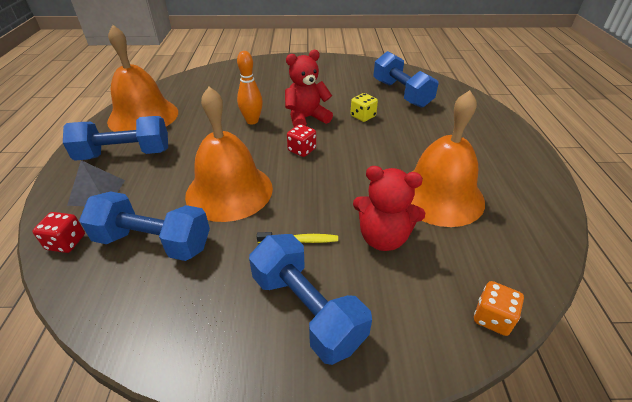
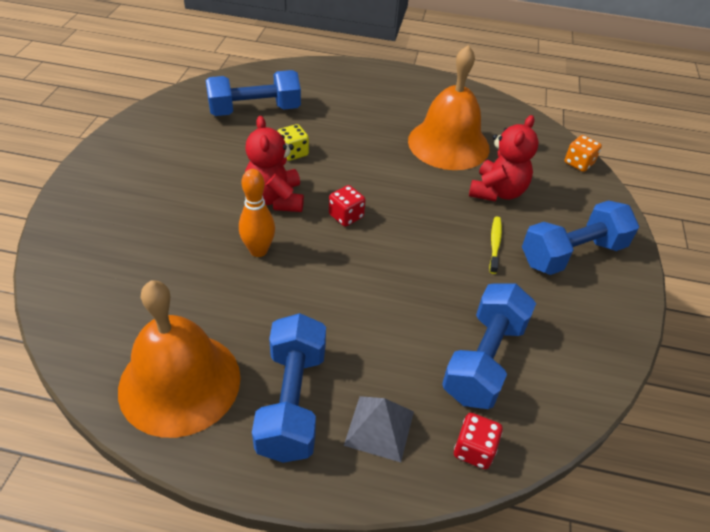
camera: 80 degrees left, 5 degrees up
orange bell [185,87,273,222] -> none

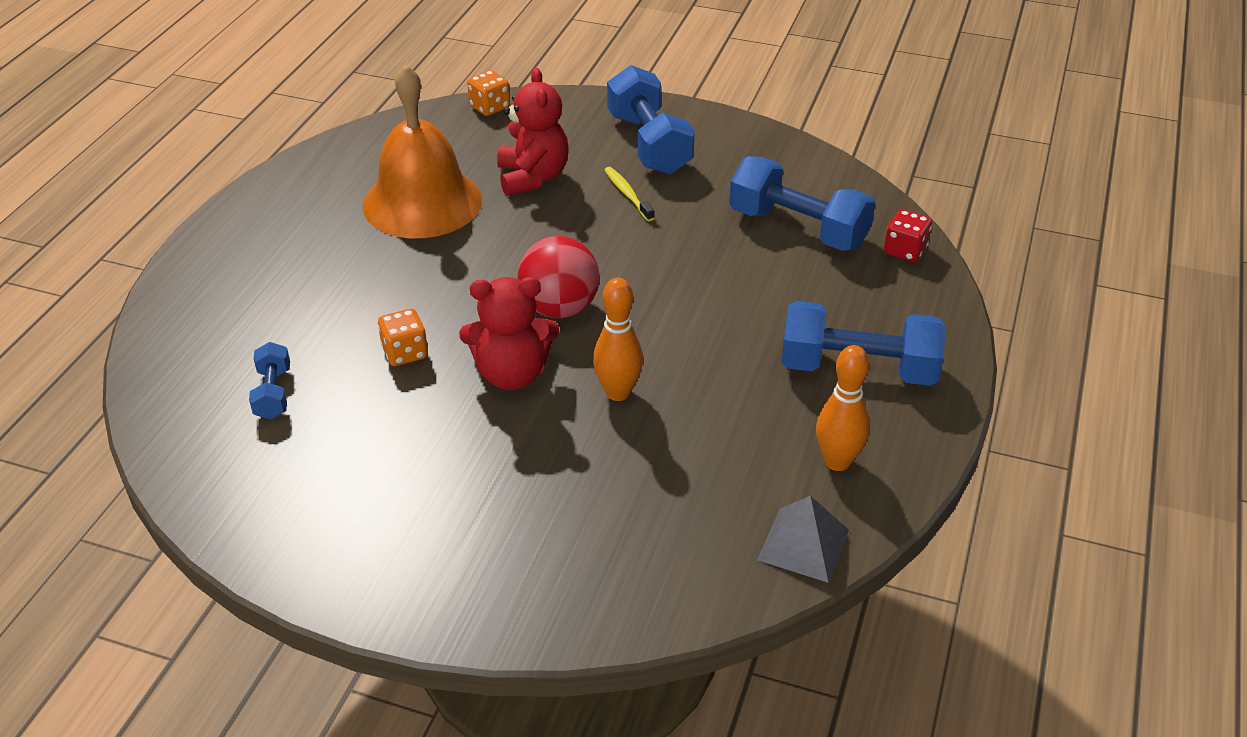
camera: 80 degrees left, 5 degrees down
orange bell [118,280,241,438] -> orange bowling pin [816,345,870,471]
blue dumbbell [206,70,301,116] -> blue dumbbell [249,342,290,420], size x0.51
yellow dice [277,124,309,161] -> orange dice [378,309,428,366]
red dice [329,185,366,227] -> red ball [517,236,600,318]
grey pyramid [344,396,414,462] -> grey pyramid moved to [757,496,849,583]
red teddy bear [469,115,539,202] -> red teddy bear turned 45 degrees clockwise [497,68,569,196]
yellow toothbrush [489,217,502,274] -> yellow toothbrush turned 45 degrees clockwise [604,167,654,221]

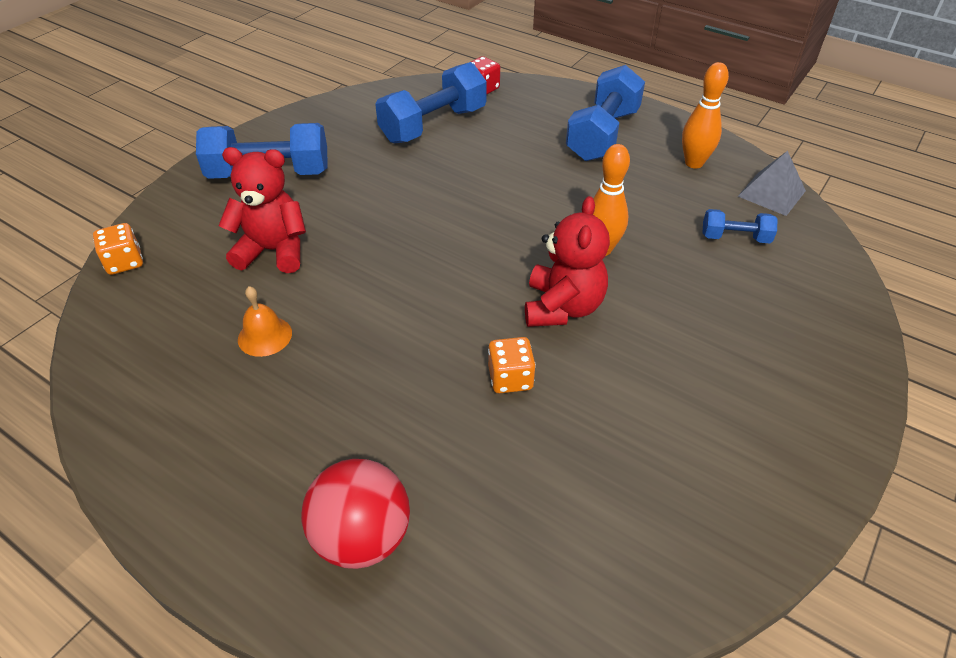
camera: 75 degrees left, 5 degrees up
blue dumbbell [249,342,290,420] -> blue dumbbell moved to [702,209,778,243]
orange bell [363,65,482,238] -> orange bell [238,286,292,357], size x0.41
red ball [517,236,600,318] -> red ball moved to [301,459,410,569]
yellow toothbrush [604,167,654,221] -> none

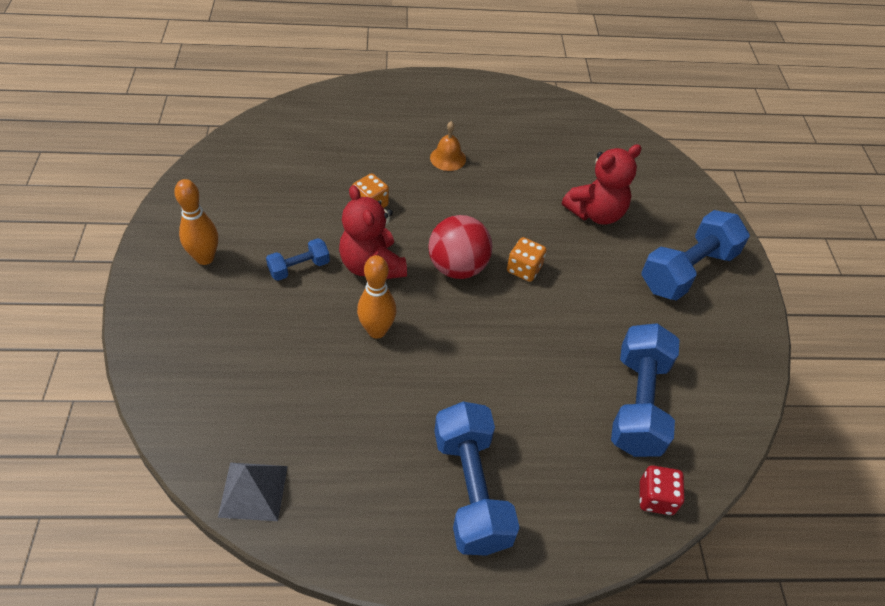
camera: 140 degrees right, 5 degrees up
orange dice [93,223,143,275] -> orange dice moved to [507,237,546,282]
orange bell [238,286,292,357] -> orange bell moved to [430,121,466,171]
red ball [301,459,410,569] -> red ball moved to [428,215,492,279]
orange bowling pin [682,62,729,169] -> orange bowling pin moved to [174,179,218,265]
blue dumbbell [702,209,778,243] -> blue dumbbell moved to [266,238,330,281]

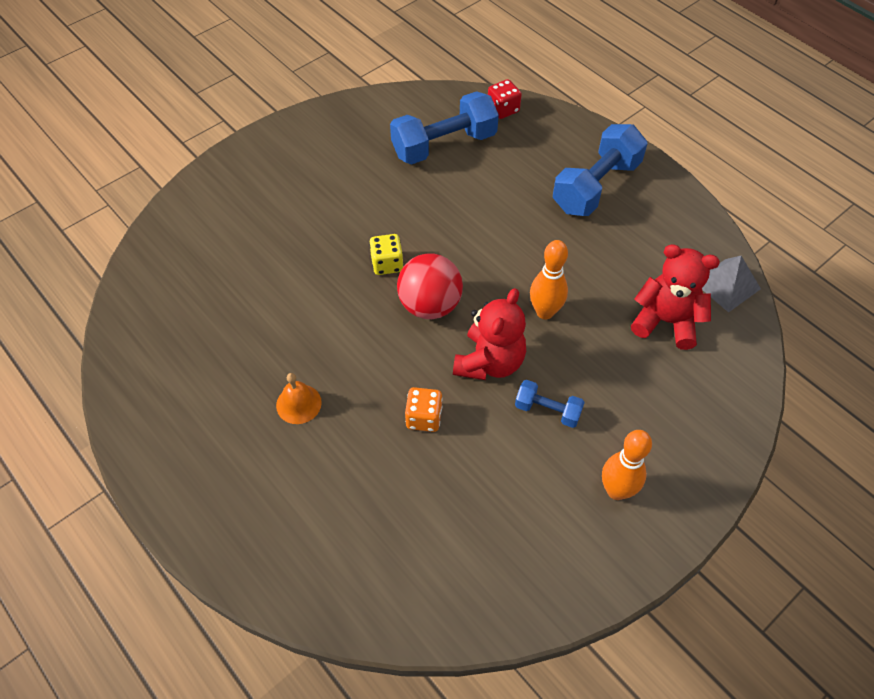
camera: 125 degrees left, 5 degrees up
orange dice [507,237,546,282] -> yellow dice [369,234,404,275]
red teddy bear [562,144,642,225] -> red teddy bear moved to [631,244,720,350]
blue dumbbell [641,210,750,300] -> none

